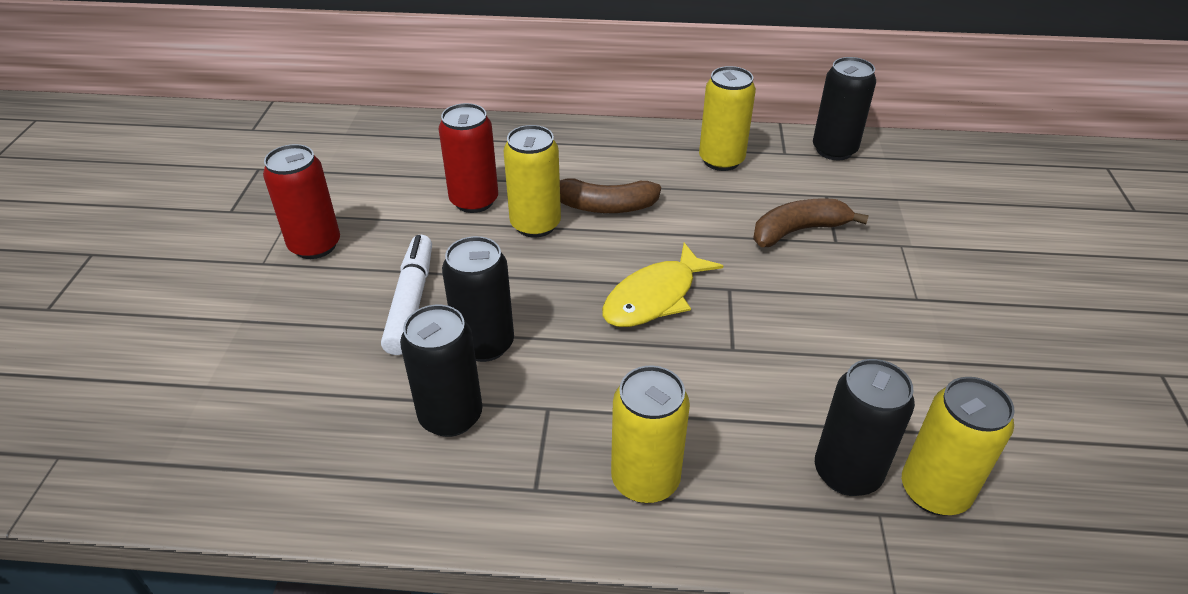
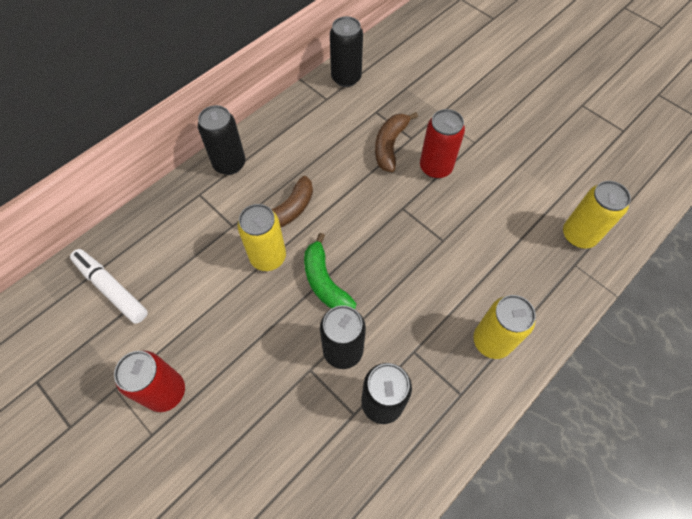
camera: 50 degrees left, 20 degrees up
white marker [381,235,432,355] -> white marker moved to [70,249,148,324]
red can [439,103,498,213] -> red can moved to [420,109,465,179]
yellow fish [602,243,723,327] -> none
yellow can [699,66,756,171] -> none
black can [815,359,915,496] -> black can moved to [198,105,246,175]
none -> green banana [304,233,356,309]

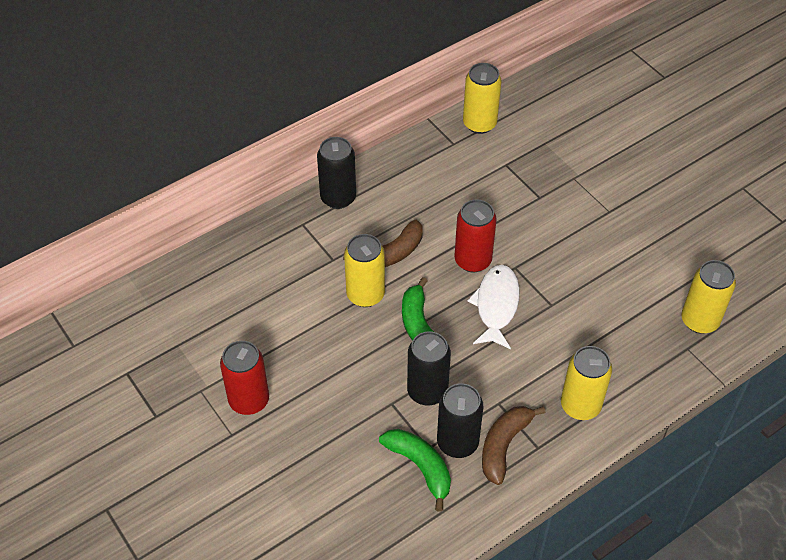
camera: 10 degrees right, 10 degrees down
white marker [70,249,148,324] -> none
black can [330,16,363,87] -> yellow can [463,63,501,134]
brown banana [375,112,418,172] -> brown banana moved to [482,406,546,485]
red can [420,109,465,179] -> red can moved to [454,199,497,273]
none -> green banana [379,429,451,512]
none -> white fish [467,265,520,349]

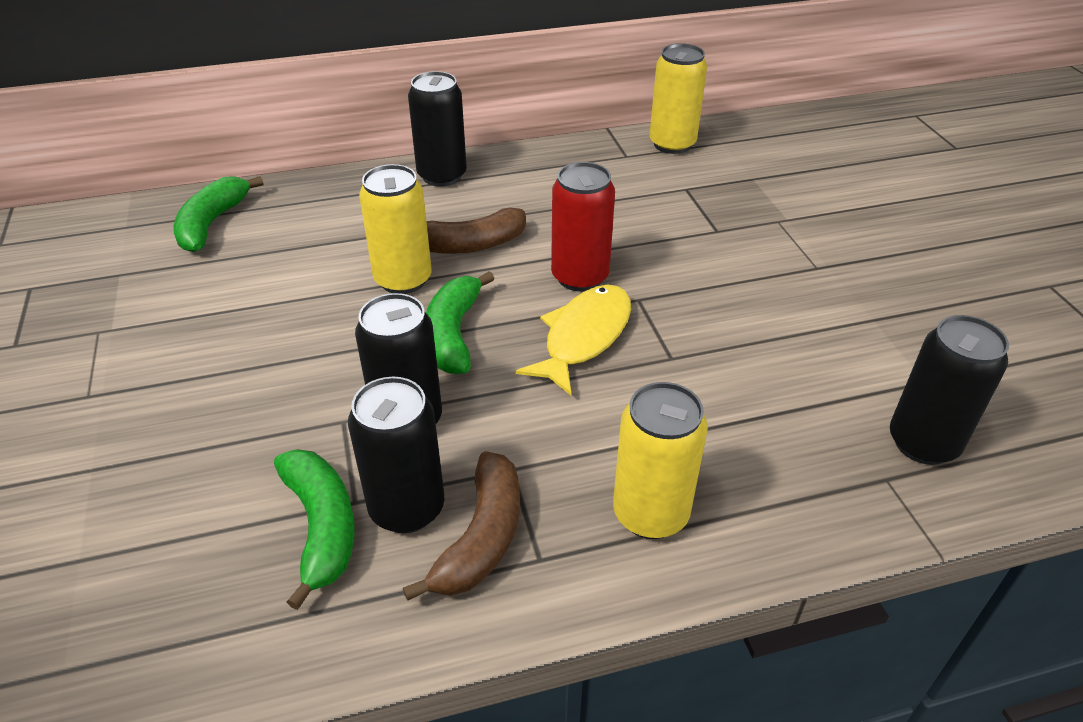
camera: 20 degrees right, 10 degrees down
red can [220,341,269,415] -> none
white fish [467,265,520,349] -> yellow fish [516,285,631,396]
brown banana [482,406,546,485] -> brown banana turned 150 degrees clockwise [403,451,520,601]
yellow can [681,260,736,334] -> black can [890,315,1009,465]
none -> green banana [174,176,264,252]

